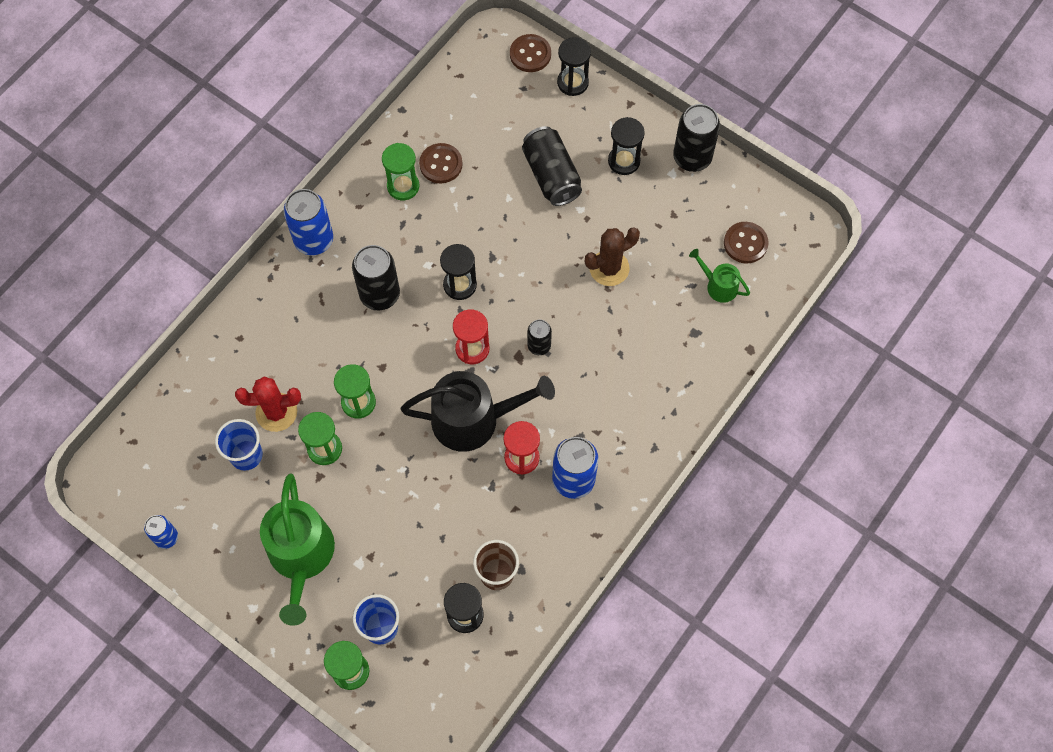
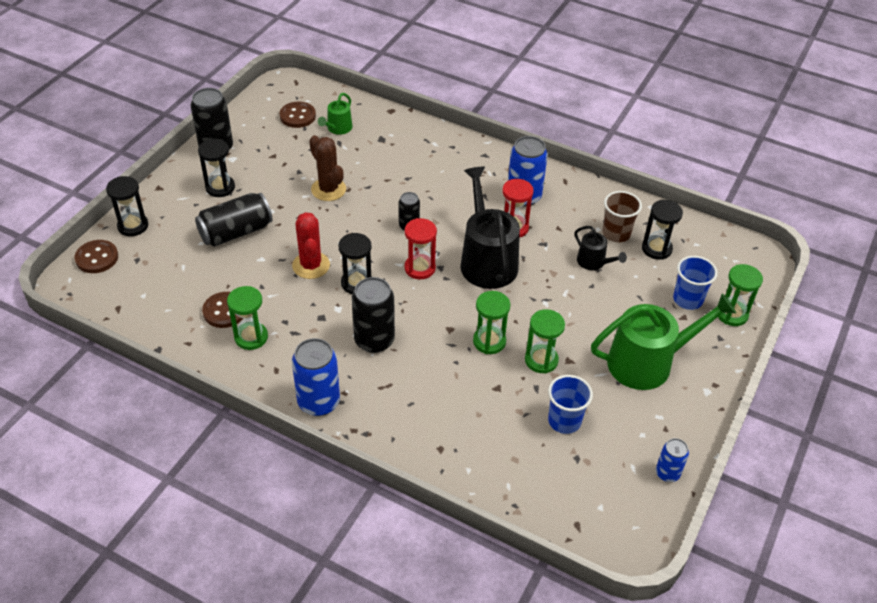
camera: 100 degrees left, 20 degrees down
red cactus [235,376,301,432] -> red cactus moved to [292,212,330,279]
none -> black watering can [575,226,627,270]

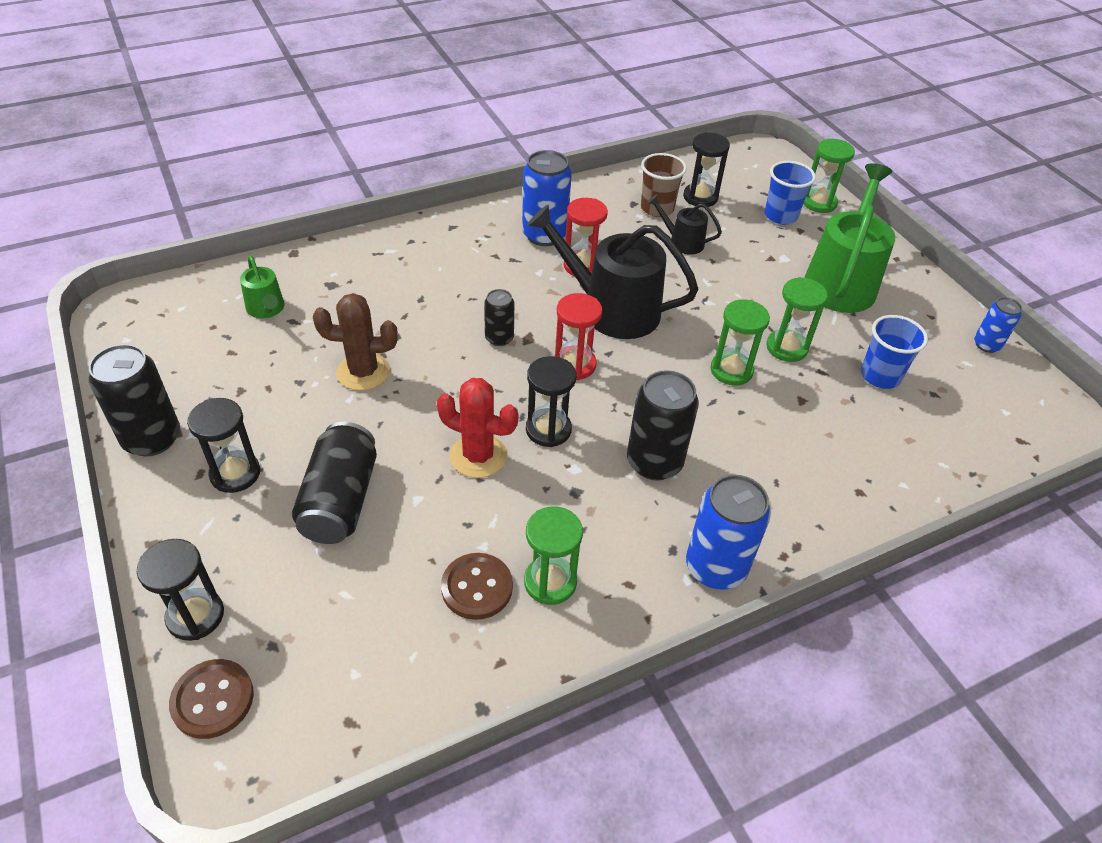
camera: 55 degrees left, 0 degrees up
brown button [279,102,316,128] -> none
black watering can [575,226,627,270] -> black watering can turned 150 degrees counterclockwise [647,194,722,255]

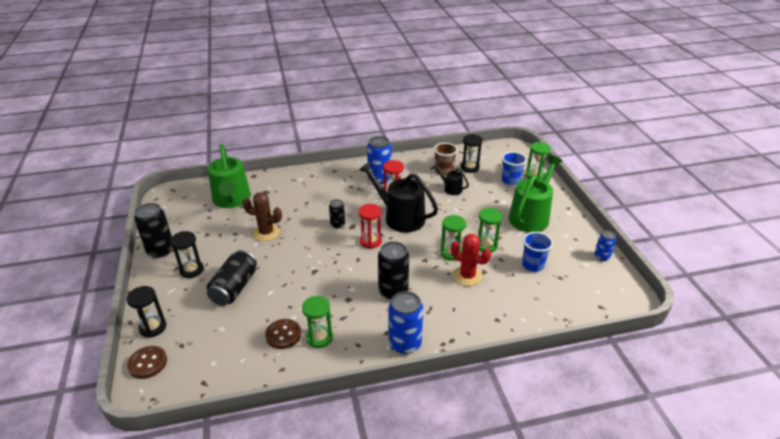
camera: 15 degrees right, 10 degrees down
green watering can [240,255,285,319] -> green watering can [208,144,251,208], size x2.04
red cactus [437,378,518,478] -> red cactus moved to [451,234,491,286]
black hourglass [526,356,576,447] -> none

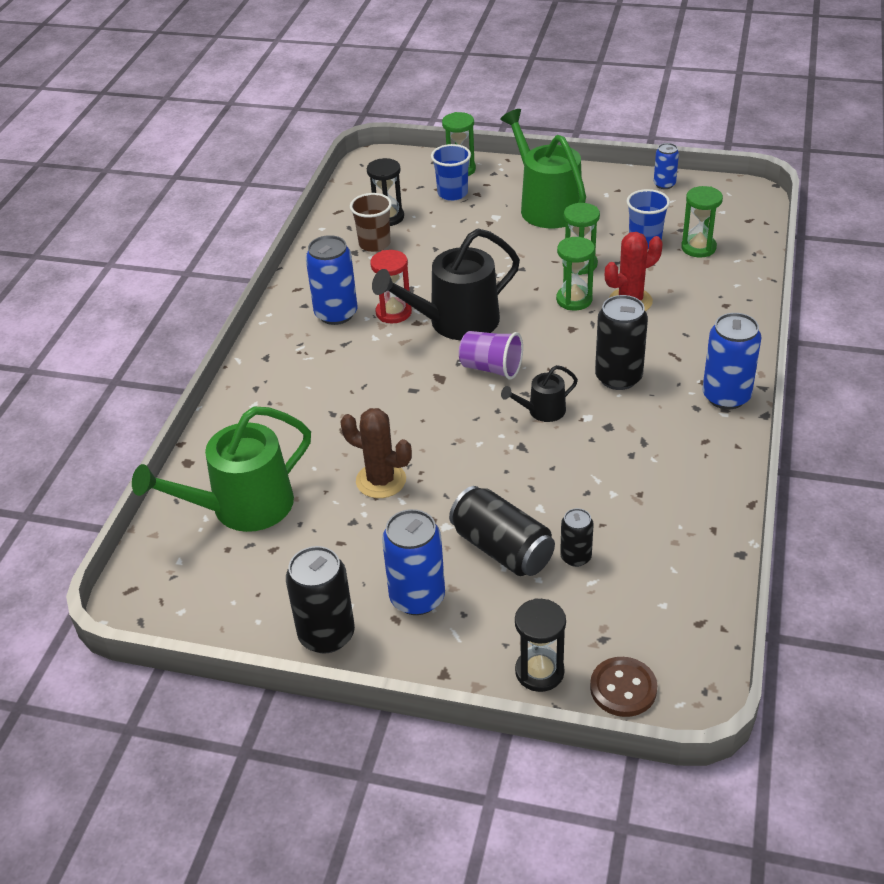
camera: 60 degrees left, 5 degrees up
black hourglass [170,231,204,278] -> blue can [382,509,445,615]
green watering can [208,144,251,208] -> green watering can turned 135 degrees clockwise [132,407,311,532]
brown cactus [243,192,282,241] -> brown cactus turned 75 degrees clockwise [340,408,412,498]
brown button [265,319,301,349] -> none
green hourglass [302,296,333,348] -> green hourglass moved to [681,186,723,257]
black can [329,199,345,229] -> black can moved to [560,508,594,567]
red hourglass [359,204,382,249] -> purple cup [459,331,523,380]
black watering can [433,163,469,195] -> black watering can moved to [501,365,578,422]

